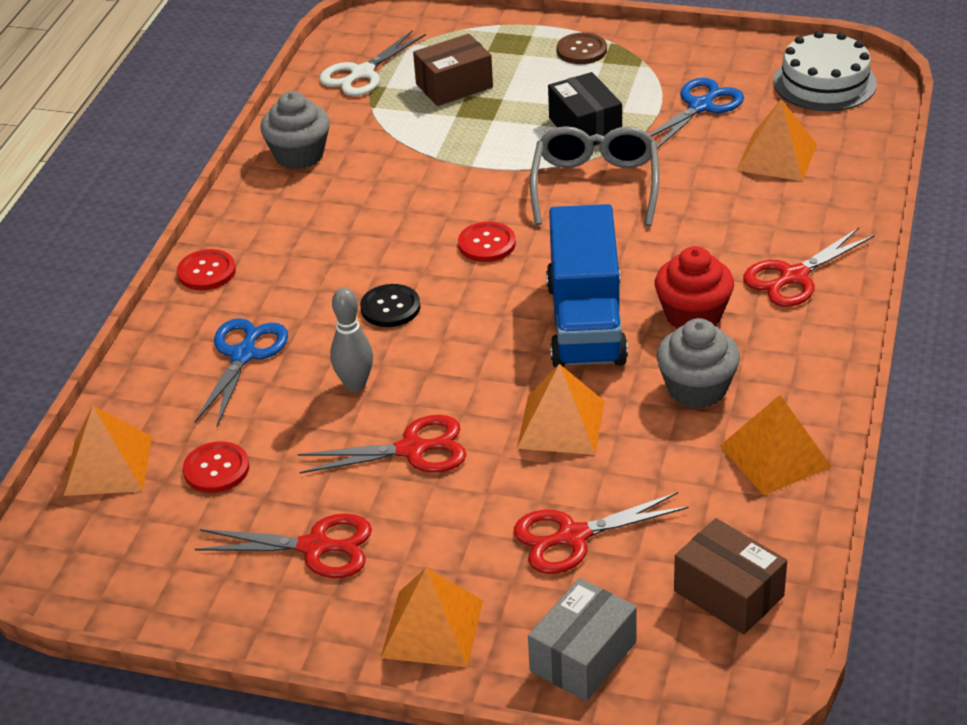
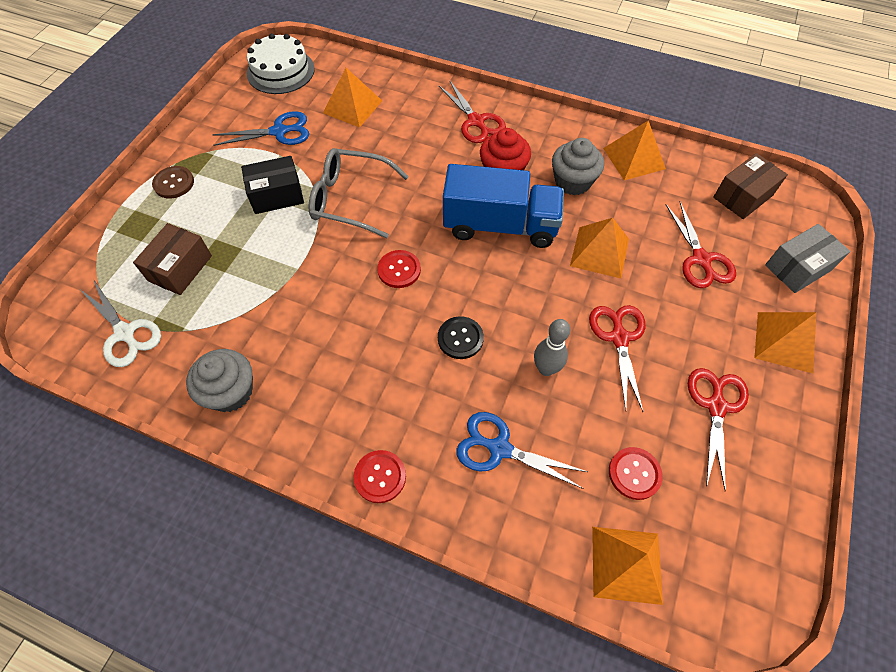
camera: 85 degrees left, 20 degrees up
brown box [413,34,493,106] -> brown box turned 45 degrees clockwise [133,223,212,295]
grey box [528,578,637,701] -> grey box turned 75 degrees counterclockwise [765,224,850,293]
blue scissors [649,78,744,149] -> blue scissors turned 120 degrees clockwise [212,111,309,146]

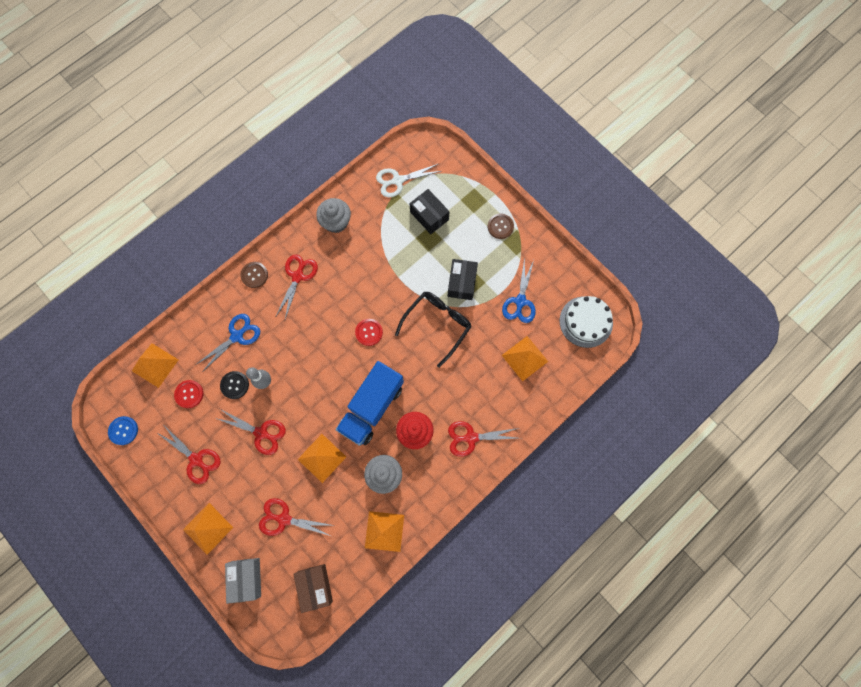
camera: 115 degrees right, 15 degrees up
brown box [133,223,212,295] -> black box [409,189,449,234]
grey glasses [309,148,409,238] -> black glasses [395,292,472,368]
red button [354,450,406,503] -> brown button [240,262,268,288]
black button [438,316,484,359] -> black button moved to [220,371,249,399]
none -> blue button [108,416,138,445]
none -> red scissors [276,255,318,319]

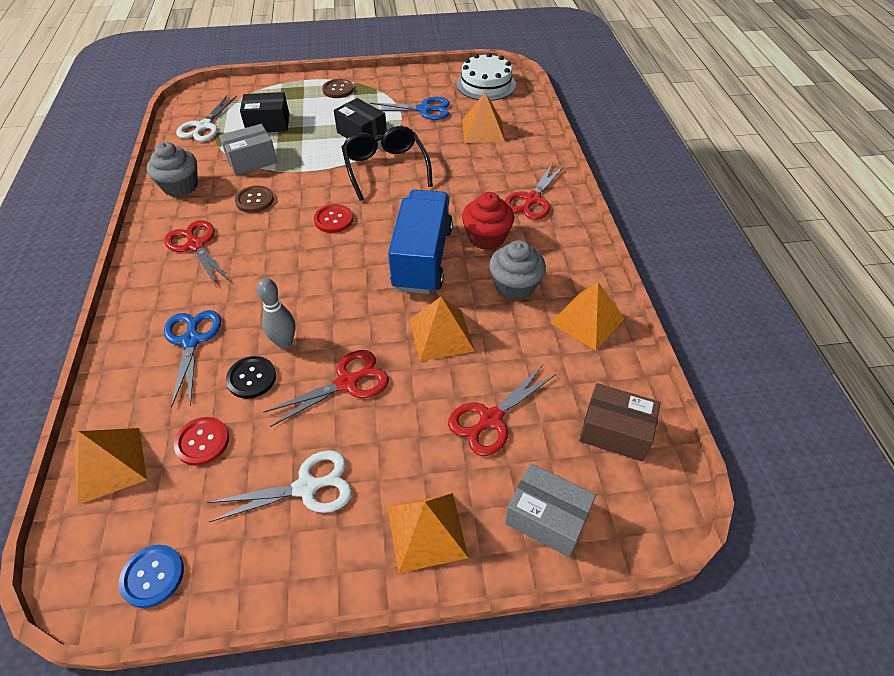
camera: 55 degrees left, 25 degrees down
red scissors [157,425,220,484] -> white scissors [207,450,352,522]
brown button [240,262,268,288] -> brown button moved to [235,186,274,213]
blue truck [336,361,404,446] -> blue truck turned 150 degrees counterclockwise [388,189,453,294]
blue scissors [502,257,536,323] -> blue scissors turned 45 degrees counterclockwise [369,97,450,120]
none -> grey box [219,124,278,175]

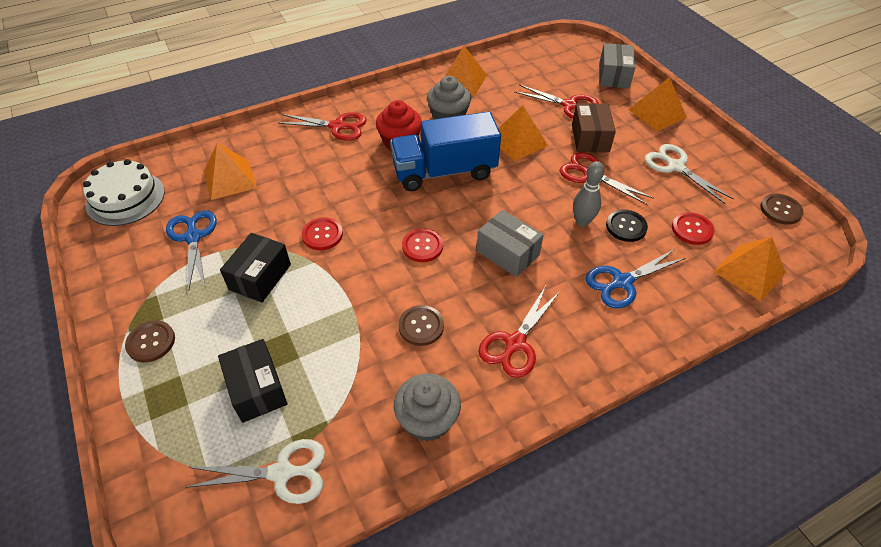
camera: 110 degrees left, 0 degrees up
blue button [119,545,184,608] -> brown button [760,194,804,225]
grey box [219,124,278,175] -> grey box moved to [477,210,543,277]
black glasses [341,126,433,201] -> red button [302,217,343,250]
brown box [579,383,660,461] -> brown box moved to [572,103,616,152]

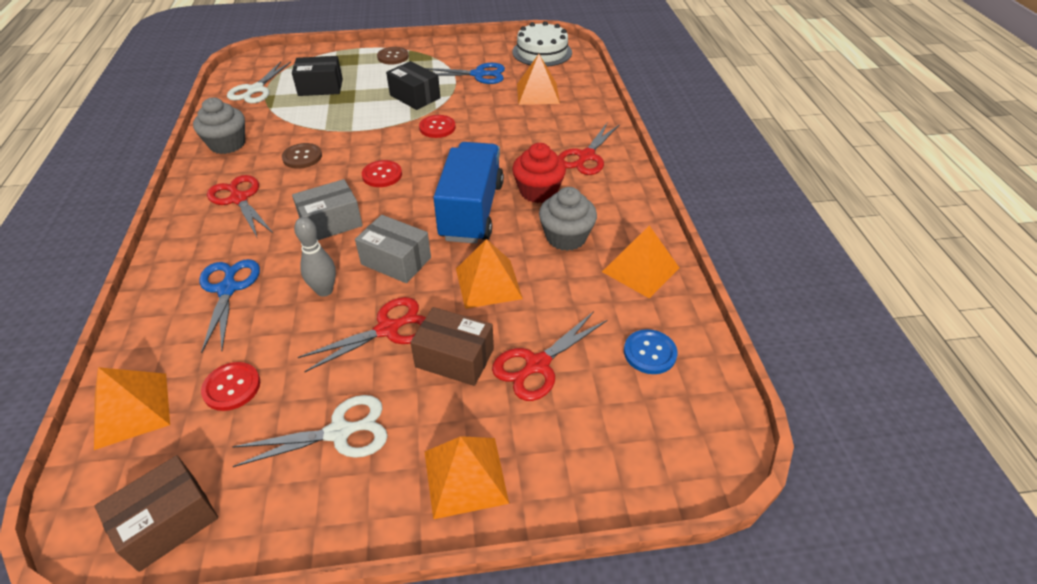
camera: 110 degrees right, 5 degrees down
grey box [599,43,635,89] -> grey box moved to [355,215,431,283]
black button [606,210,648,242] -> none
brown button [760,194,804,225] -> brown box [94,455,218,572]
none -> blue button [624,329,678,374]

